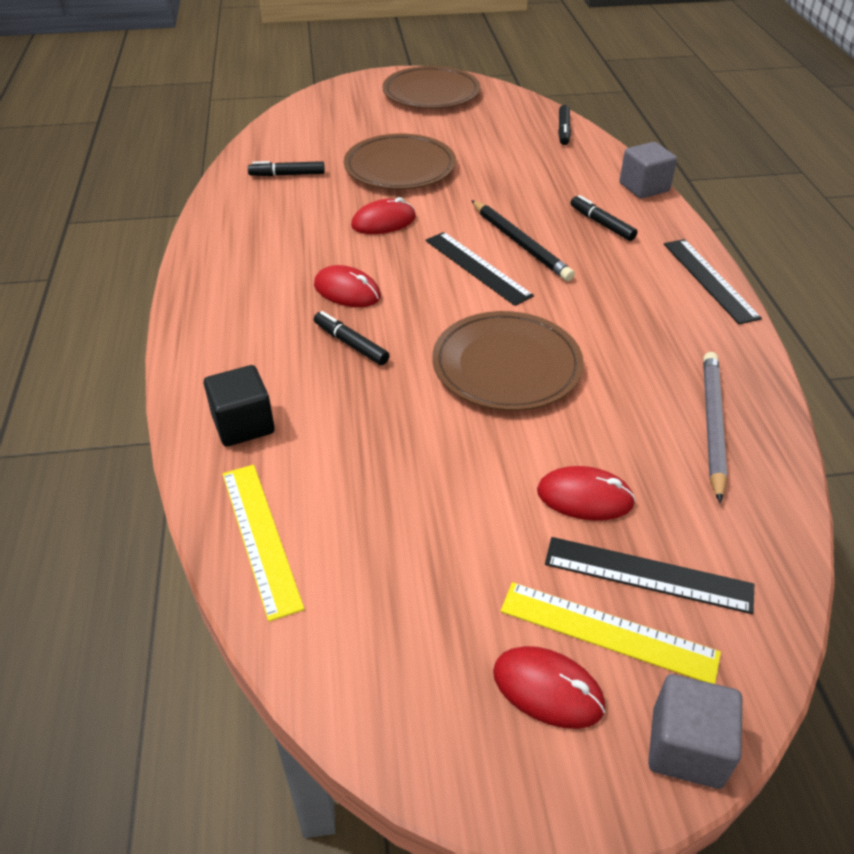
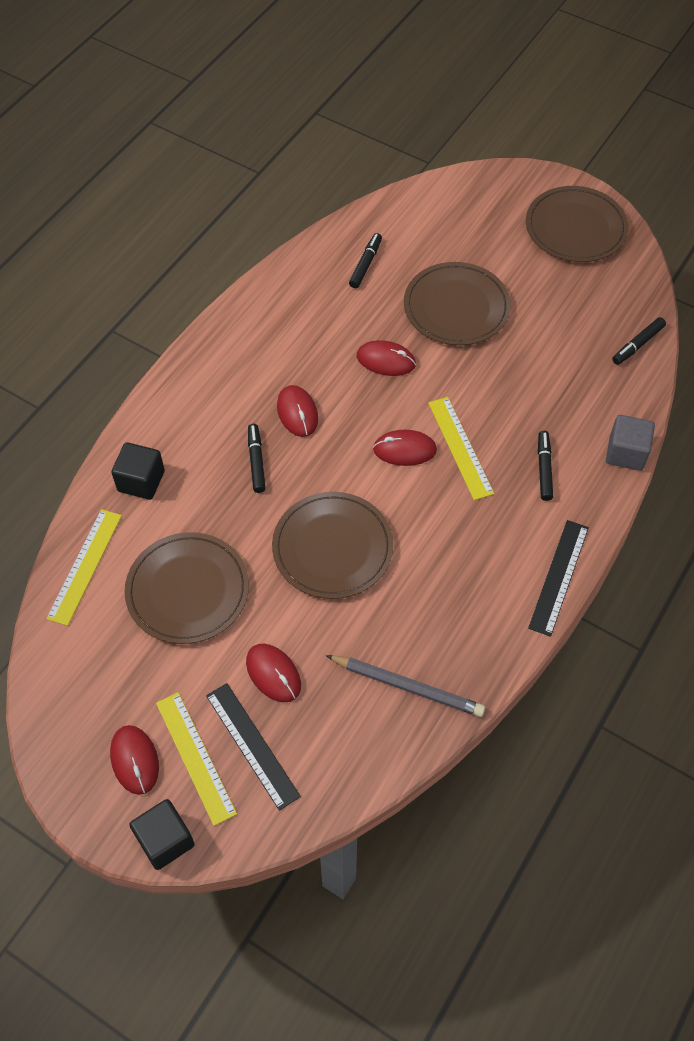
camera: 40 degrees right, 15 degrees up
black marker [248,161,325,176] -> black marker turned 75 degrees clockwise [349,233,382,288]
black ruler [425,232,534,306] -> red mouse [373,430,437,466]
black pencil [471,200,575,281] -> yellow ruler [428,397,494,500]
grey cube [648,674,742,789] -> black cube [129,799,195,870]
grey pencil [703,352,727,503] -> grey pencil turned 60 degrees clockwise [326,655,485,717]
none -> brown plate [125,532,249,644]

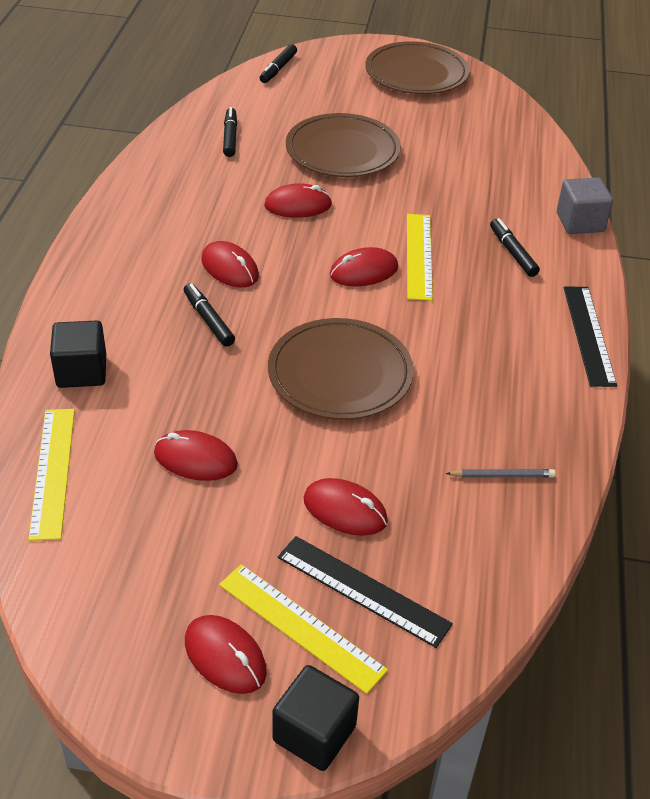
camera: 25 degrees left, 15 degrees down
brown plate [125,532,249,644] -> red mouse [154,430,238,481]
grey pencil [326,655,485,717] -> grey pencil [446,469,556,478], size x0.54
yellow ruler [428,397,494,500] -> yellow ruler turned 45 degrees clockwise [407,214,433,301]
black marker [612,317,666,365] -> black marker moved to [260,44,297,83]

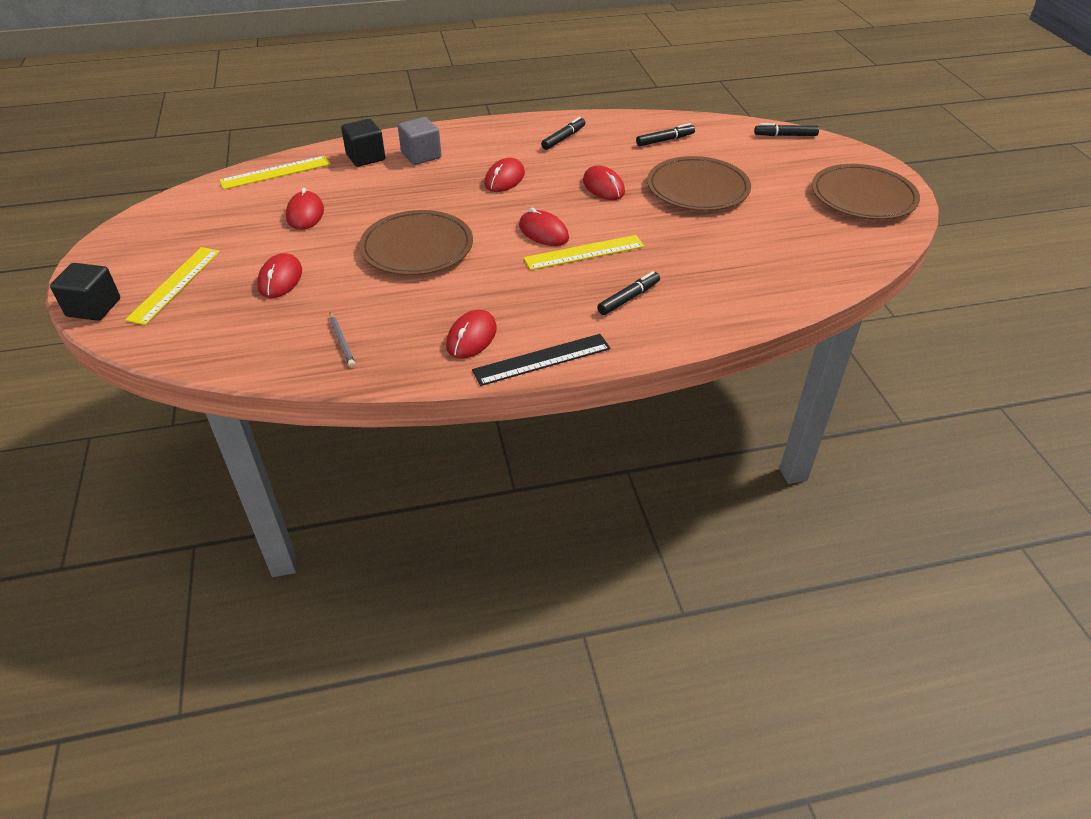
camera: 70 degrees right, 0 degrees up
black marker [184,283,235,347] -> black marker moved to [541,117,585,150]
red mouse [185,615,267,694] -> red mouse moved to [446,310,497,359]
black ruler [278,536,453,648] -> none
grey cube [557,177,613,234] -> grey cube moved to [398,117,441,165]

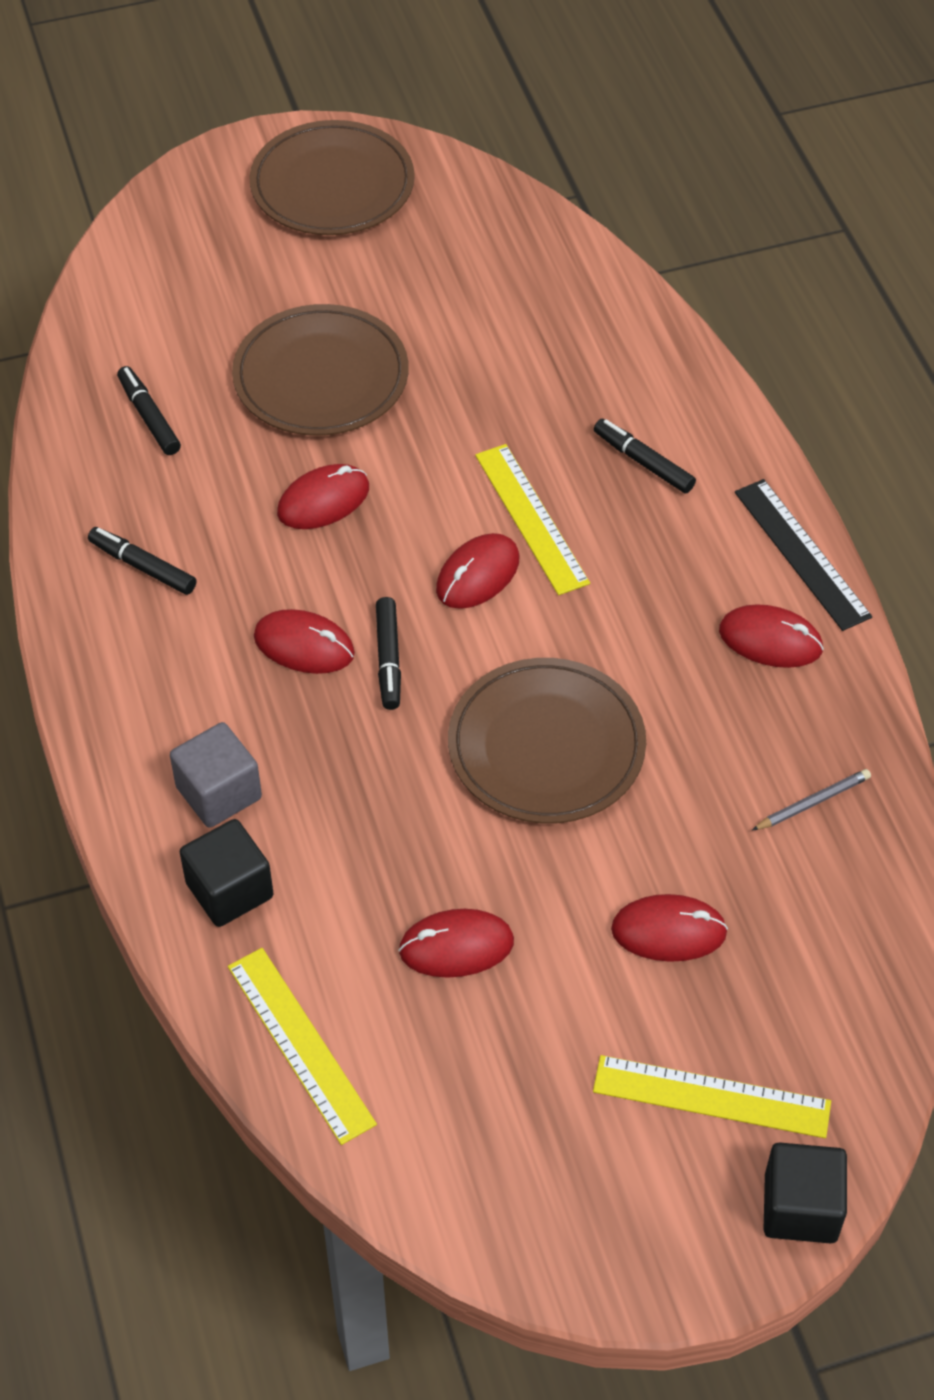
camera: 95 degrees left, 10 degrees up
black marker [754,123,819,136] -> black marker moved to [376,597,401,710]

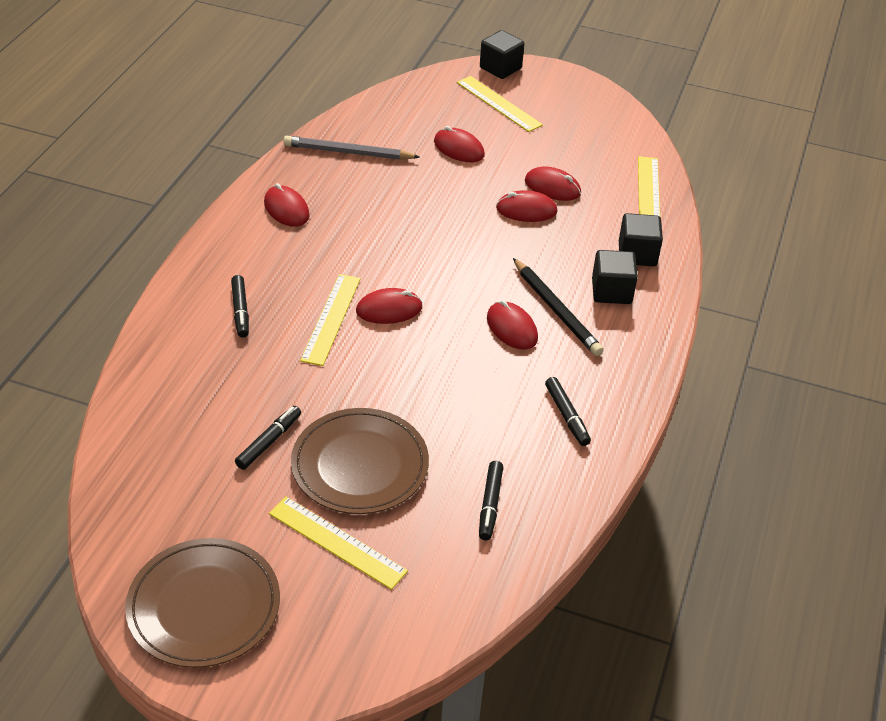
camera: 145 degrees left, 10 degrees down
grey cube [170,722,262,828] -> black cube [592,250,638,304]
red mouse [277,464,369,529] -> red mouse moved to [496,190,558,222]
black marker [376,597,401,710] -> black marker moved to [235,406,301,470]
brown plate [448,658,646,823] -> none
black ruler [735,479,872,631] -> none
grey pencil [752,769,871,831] -> grey pencil [283,136,420,160], size x1.86
none -> yellow ruler [269,497,408,590]
none -> black pencil [513,258,604,356]

